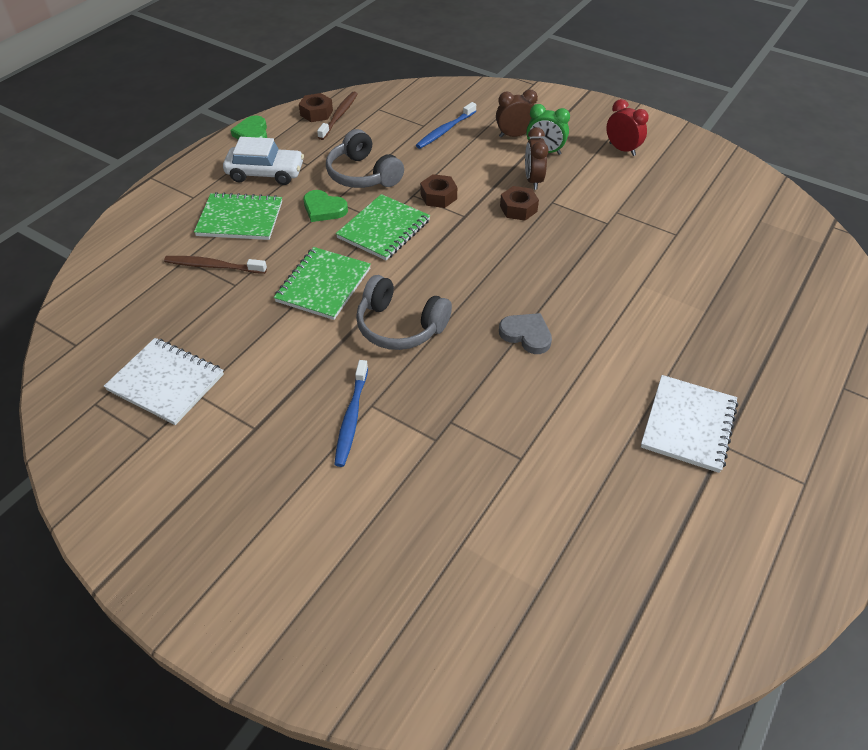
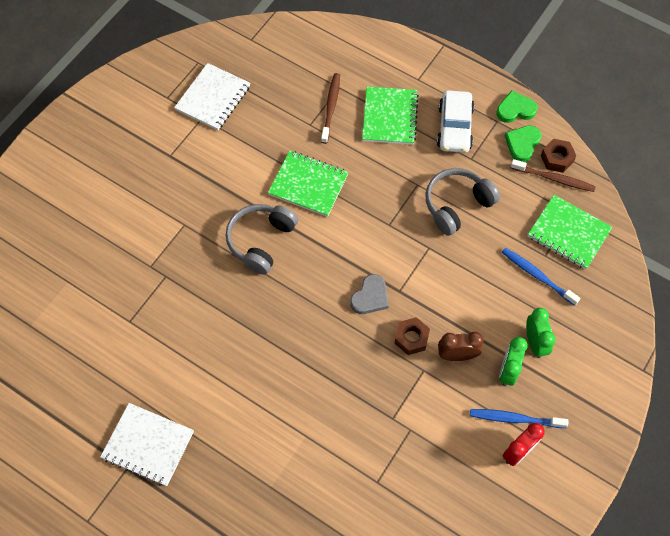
camera: 90 degrees right, 15 degrees up
green heart [303,190,348,222] -> green heart moved to [505,125,541,162]
blue toothbrush [334,360,368,467] -> blue toothbrush moved to [470,409,568,428]
green notebook [336,194,430,261] -> green notebook moved to [528,195,613,269]
brown nut [420,174,457,208] -> none
brown clock [496,89,538,137] -> green clock [526,308,555,358]
grey heart [499,313,552,354] -> grey heart moved to [350,274,389,314]

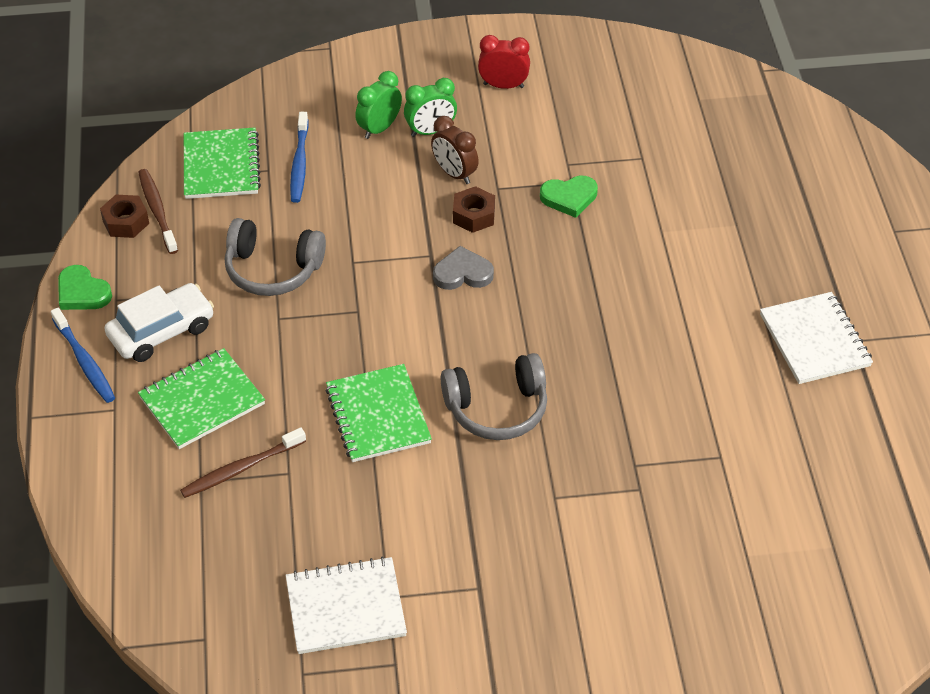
camera: 130 degrees left, 15 degrees down
blue toothbrush [470,409,568,428] -> blue toothbrush moved to [51,308,115,403]
green heart [505,125,541,162] -> green heart moved to [540,176,598,218]

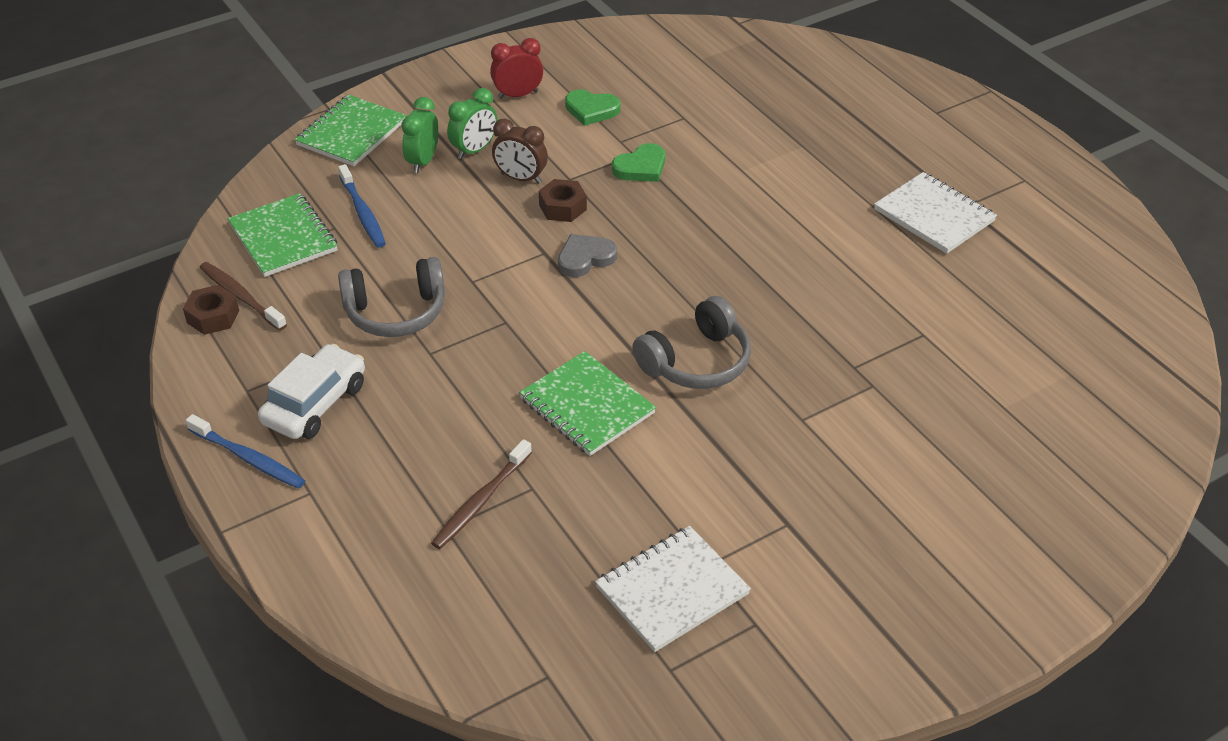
camera: 25 degrees left, 5 degrees down
green heart [58,265,112,310] -> green heart moved to [565,89,620,126]
green notebook [138,348,265,449] -> green notebook moved to [295,94,406,166]

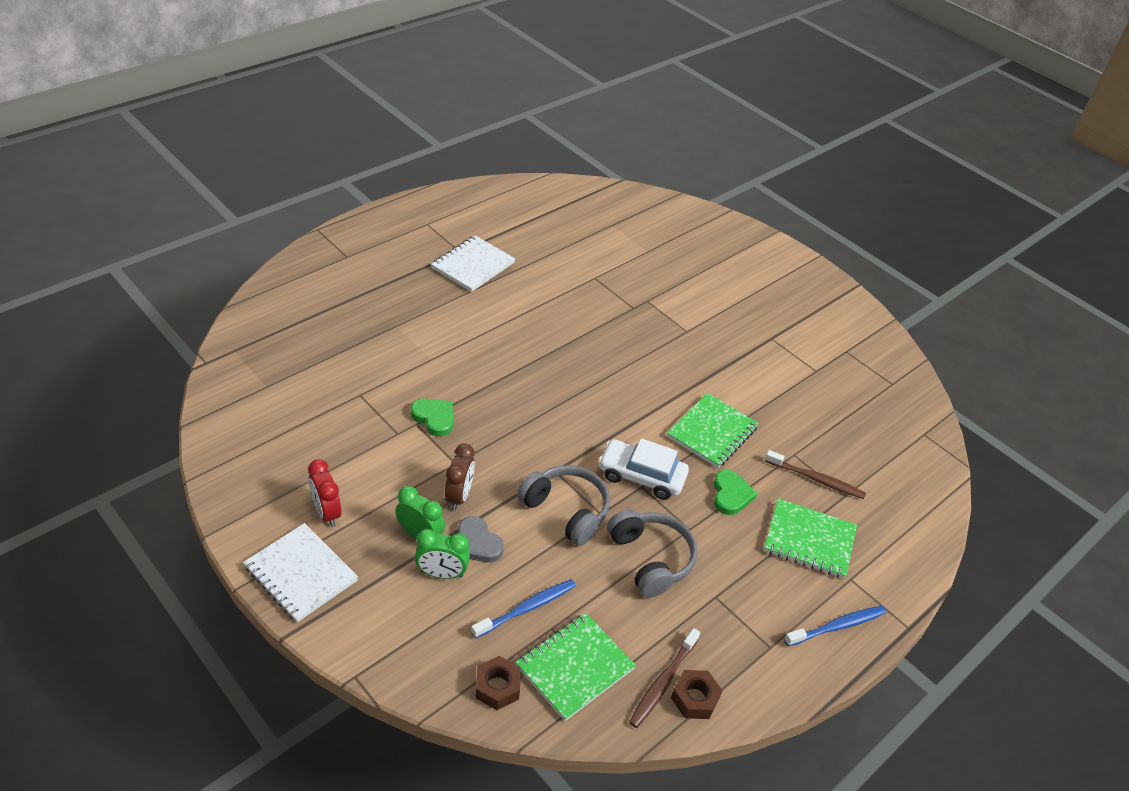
camera: 105 degrees left, 0 degrees up
blue toothbrush [186,414,305,489] -> blue toothbrush turned 45 degrees clockwise [784,606,886,647]
white car [258,344,365,439] -> white car moved to [598,438,689,500]
green notebook [295,94,406,166] -> green notebook moved to [764,498,857,578]
brown nut [539,179,587,222] -> brown nut moved to [476,656,520,710]
grey heart [558,234,617,277] -> grey heart moved to [458,516,504,562]
green heart [565,89,620,126] -> green heart moved to [714,470,757,515]
white notebook [595,526,751,652] -> white notebook moved to [243,523,358,622]
grey headphones [632,296,751,389] -> grey headphones moved to [517,465,610,546]

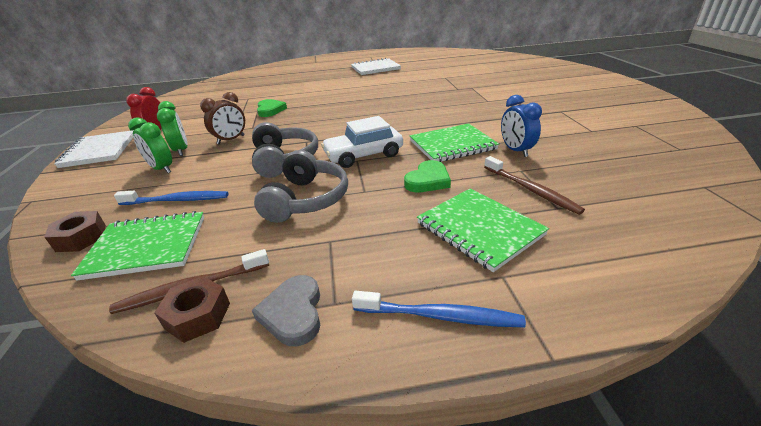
camera: 40 degrees right, 10 degrees down
grey heart [458,516,504,562] -> grey heart moved to [252,275,320,346]
white car [598,438,689,500] -> white car turned 75 degrees counterclockwise [321,116,403,168]
none -> blue clock [501,95,542,157]

